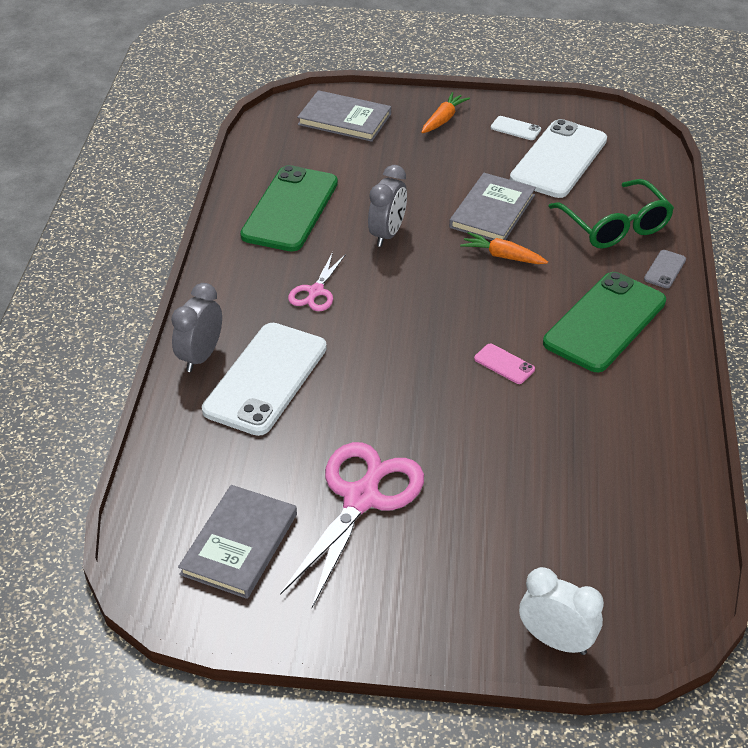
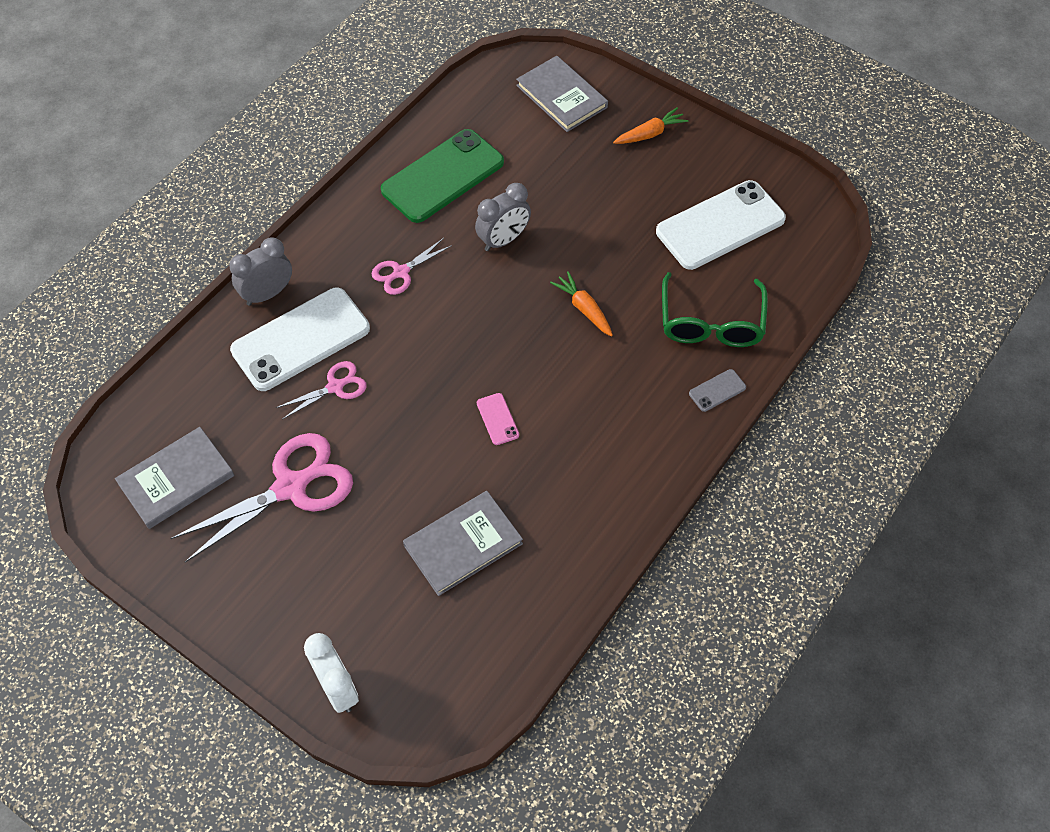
camera: 30 degrees right, 15 degrees up
grey book [449,173,536,240] -> grey book moved to [403,491,523,596]
white phone [491,116,541,140] -> none
green phone [543,272,666,372] -> none
none -> pink scissors [276,361,367,420]

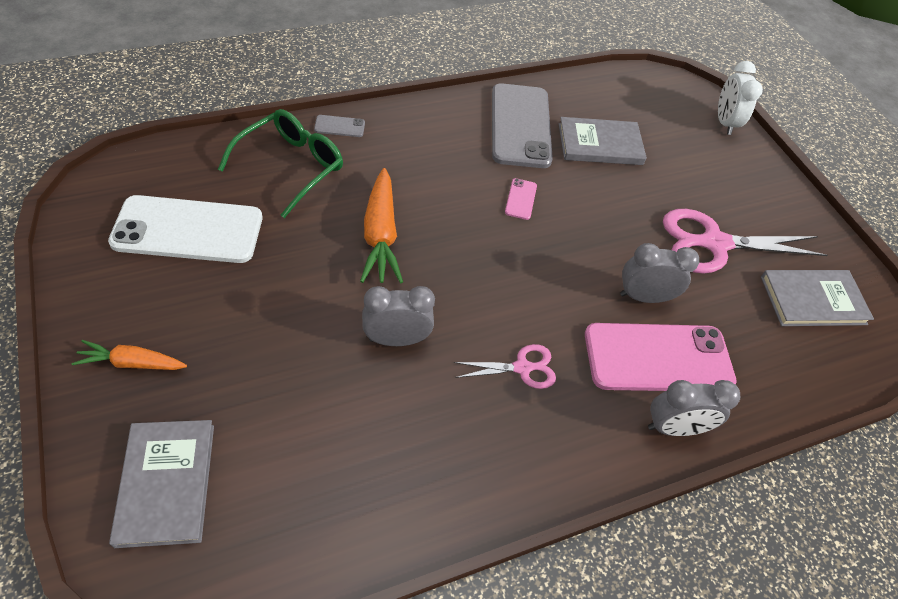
camera: 155 degrees left, 5 degrees down
white phone [230,288,370,391] -> pink phone [585,323,737,391]
pink scissors [276,361,367,420] -> grey clock [620,243,699,303]
green phone [381,129,504,223] -> none
orange carrot [550,271,613,337] -> orange carrot [360,168,403,283], size x1.62
none -> grey phone [492,83,553,168]

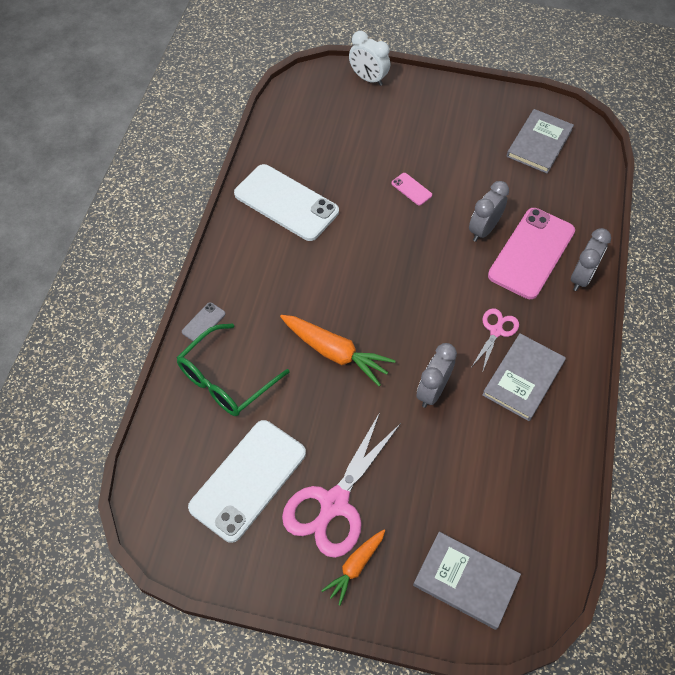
camera: 50 degrees left, 5 degrees up
green glasses [218,109,343,218] -> green glasses turned 120 degrees counterclockwise [176,323,290,416]
grey phone [492,83,553,168] -> white phone [234,164,339,241]
pink phone [505,178,537,220] -> pink phone moved to [391,173,432,206]
grey book [559,117,647,165] -> grey book moved to [482,333,566,421]
pink scissors [663,209,828,274] -> pink scissors moved to [282,412,401,558]

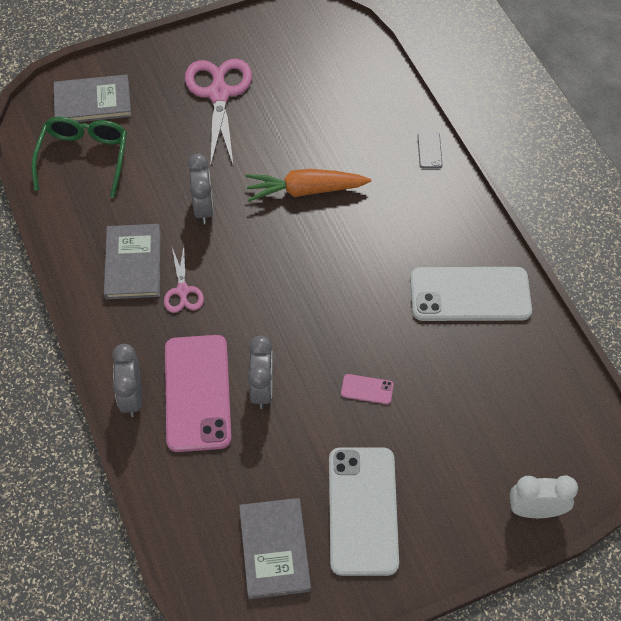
camera: 145 degrees right, 0 degrees up
green glasses [176,323,290,416] -> green glasses moved to [32,117,127,198]
white phone [188,420,306,543] -> white phone moved to [329,447,399,576]
orange carrot [321,530,385,606] -> none

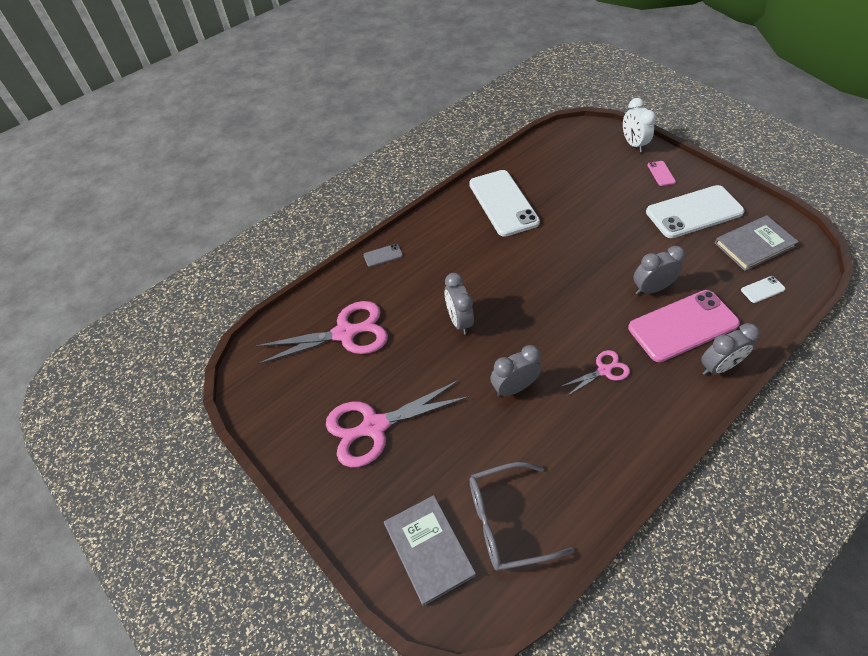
camera: 105 degrees left, 5 degrees down
green glasses [32,117,127,198] -> grey glasses [470,462,574,571]
grey book [104,224,161,299] -> none
orange carrot [246,169,371,202] -> grey clock [445,273,474,334]
pink phone [341,374,394,404] -> pink phone moved to [647,161,676,186]
none -> pink scissors [255,301,388,364]
none -> white phone [741,276,785,303]

